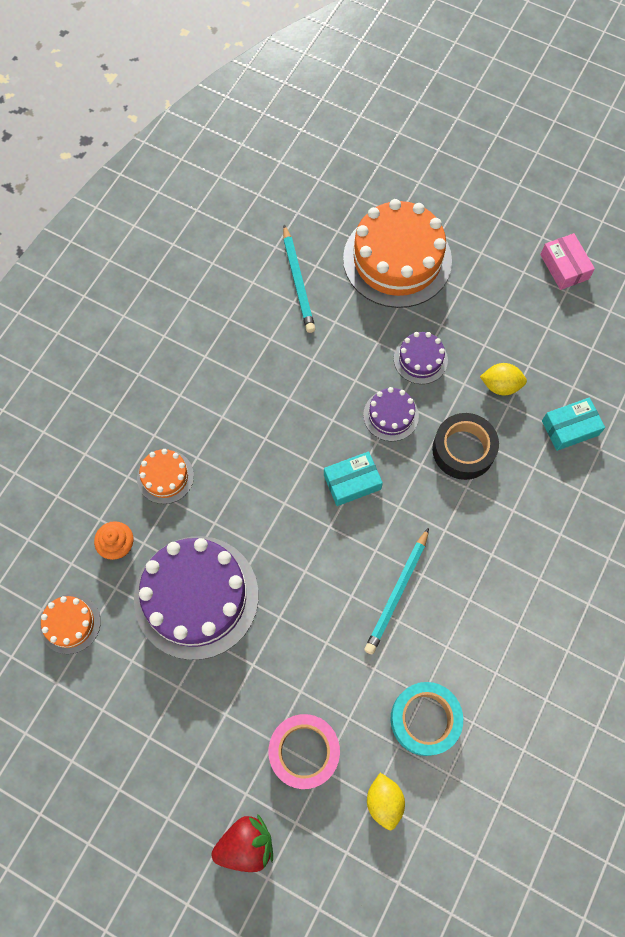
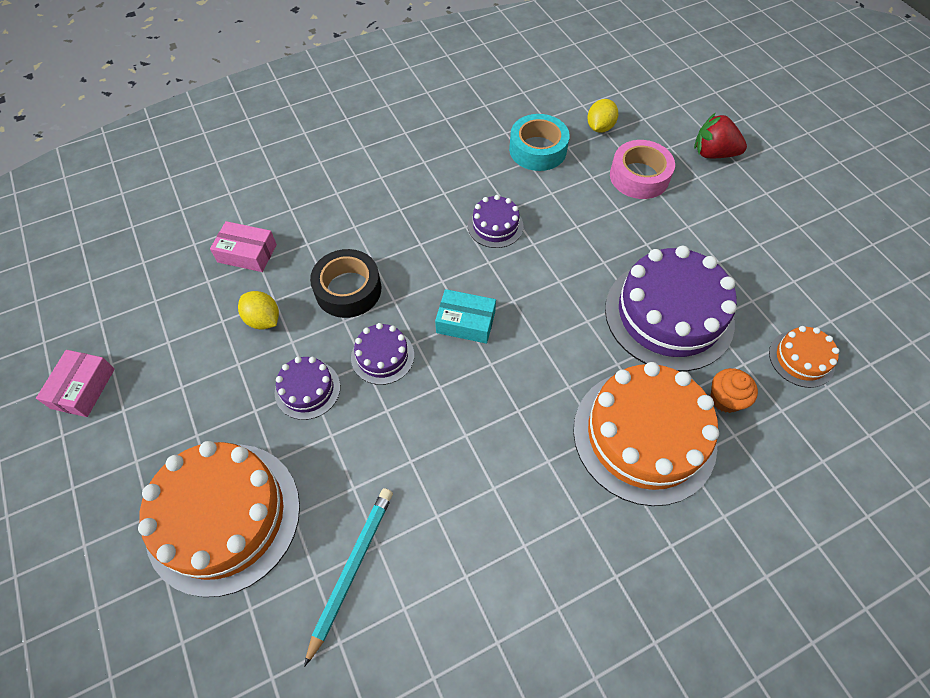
camera: 145 degrees left, 10 degrees down
orange cake [137,449,194,504] -> orange cake [573,362,719,506], size x2.09
turquoise pencil [364,528,429,654] -> purple cake [468,195,524,248]
turquoise box [542,397,605,451] -> pink box [210,221,277,272]

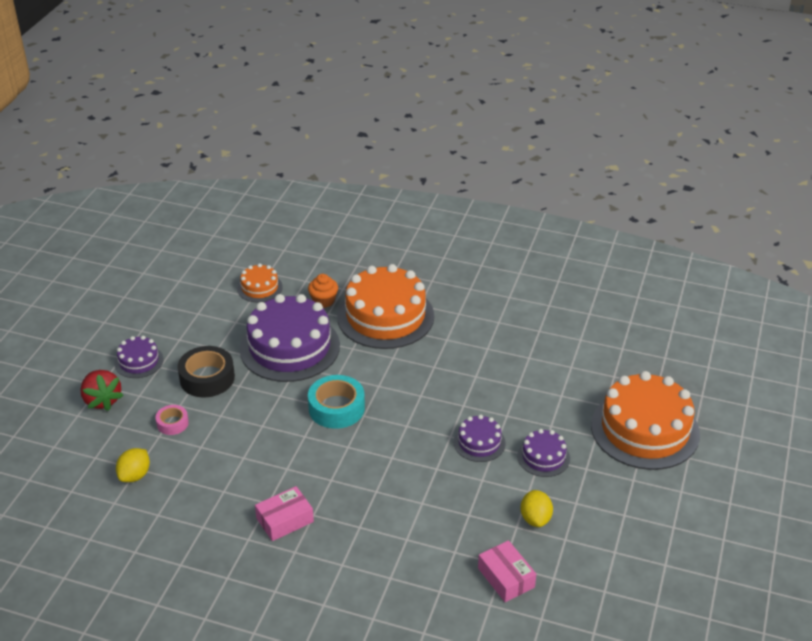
camera: 135 degrees left, 20 degrees down
pink box [36,350,115,417] -> pink box moved to [255,486,314,541]
turquoise pencil [304,488,393,667] -> none
black tape [310,249,381,318] -> black tape moved to [177,346,235,397]
turquoise box [435,289,496,344] -> none
purple cake [468,195,524,248] -> purple cake moved to [114,336,164,378]
turquoise tape [509,114,570,171] -> turquoise tape moved to [308,375,365,429]
yellow lemon [587,99,618,133] -> yellow lemon turned 45 degrees counterclockwise [116,448,150,482]
pink tape [610,140,675,199] -> pink tape [156,405,189,435], size x0.55

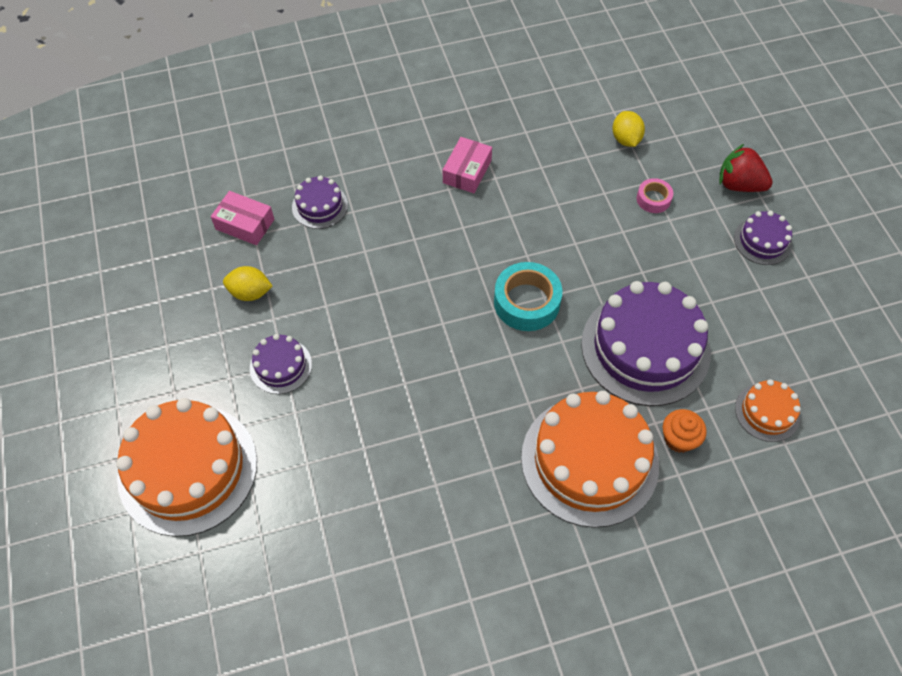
camera: 145 degrees right, 20 degrees up
black tape [177,346,235,397] -> none
purple cake [454,414,506,462] -> purple cake moved to [292,175,348,229]
yellow lemon [520,490,553,527] -> yellow lemon turned 45 degrees counterclockwise [223,266,273,301]

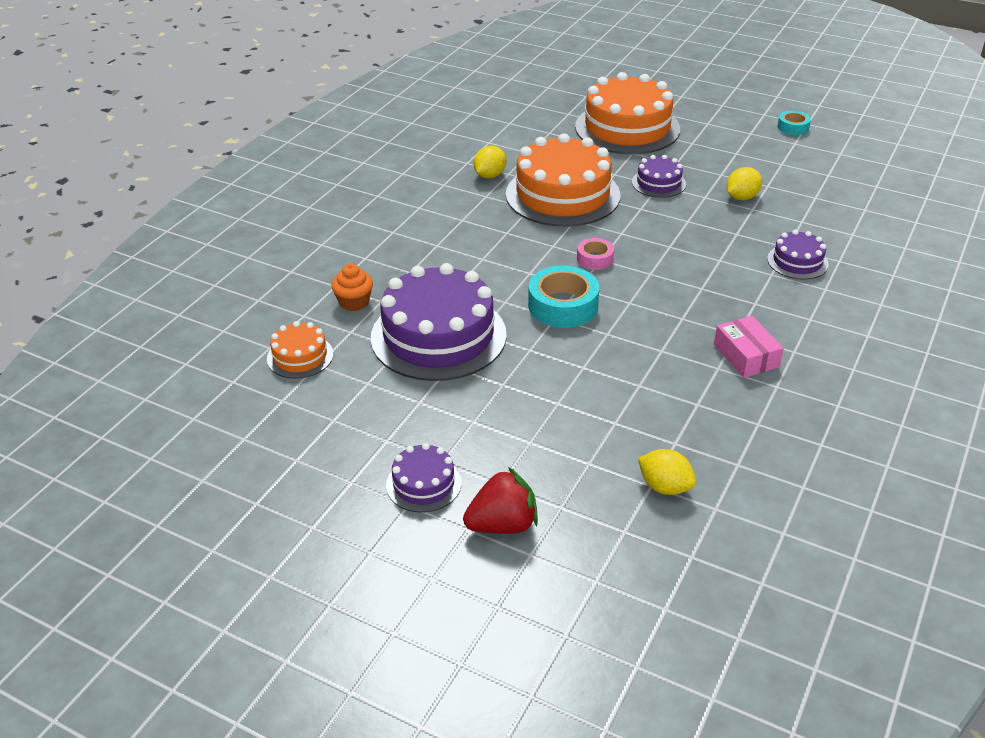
camera: 135 degrees right, 20 degrees down
pink box [211,191,274,245] -> none
orange cake [521,391,659,528] -> orange cake moved to [506,133,620,227]
pink tape [637,178,673,213] -> pink tape moved to [577,238,614,270]
none -> yellow lemon [474,146,506,178]
none -> turquoise tape [778,111,811,135]

